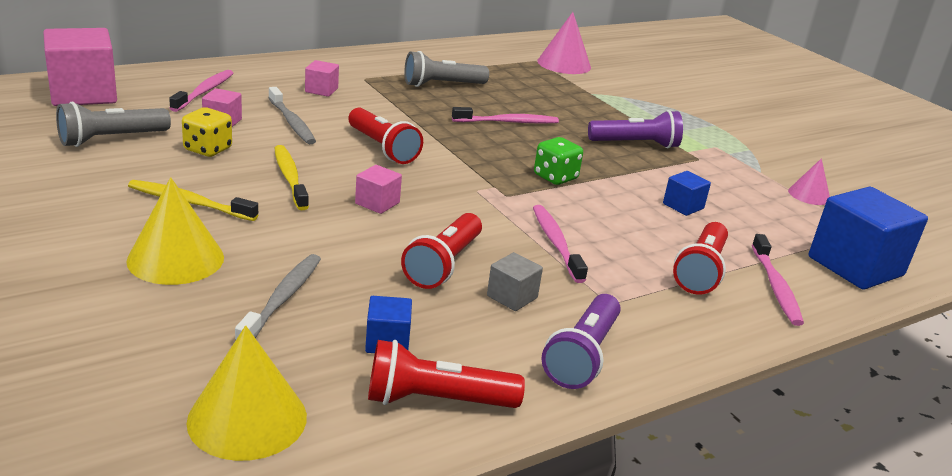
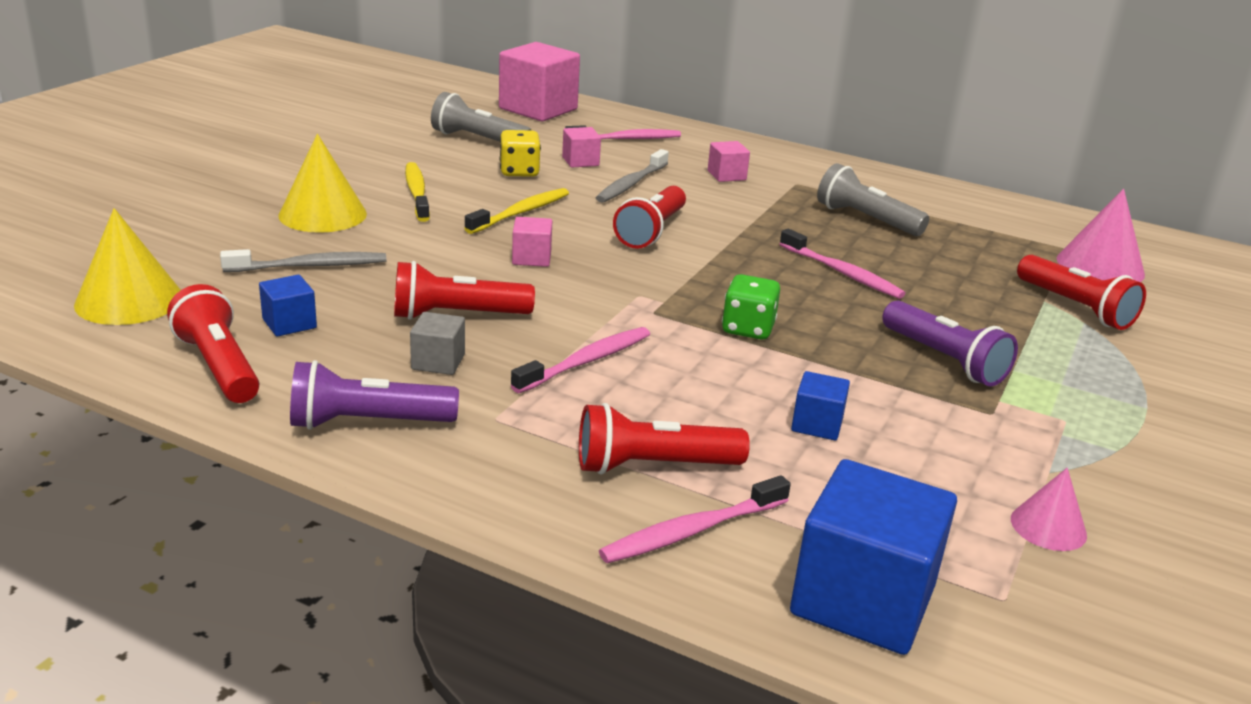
camera: 60 degrees right, 0 degrees up
none -> red flashlight [1017,255,1146,330]

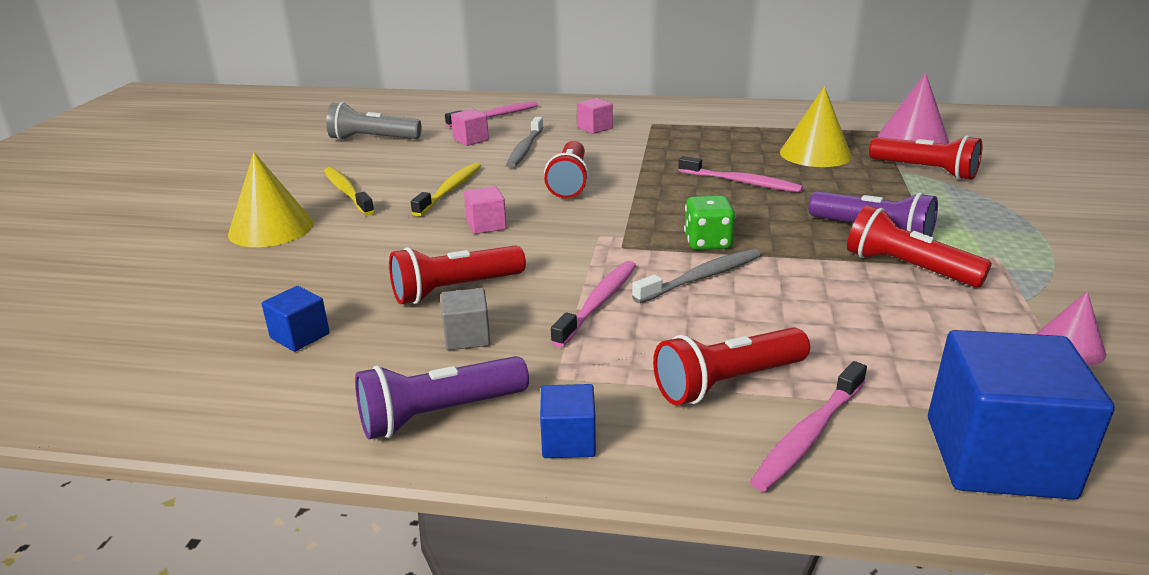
camera: 15 degrees left, 0 degrees up
yellow cone [74,208,181,325] -> yellow cone moved to [780,86,852,167]
red flashlight [167,284,259,403] -> red flashlight moved to [847,205,992,288]
grey toothbrush [220,249,387,272] -> grey toothbrush moved to [632,249,761,303]
pink cube [499,42,580,121] -> none
yellow dice [499,130,541,177] -> none
blue cube [791,371,850,440] -> blue cube moved to [540,384,596,458]
grey flashlight [817,163,929,236] -> none

